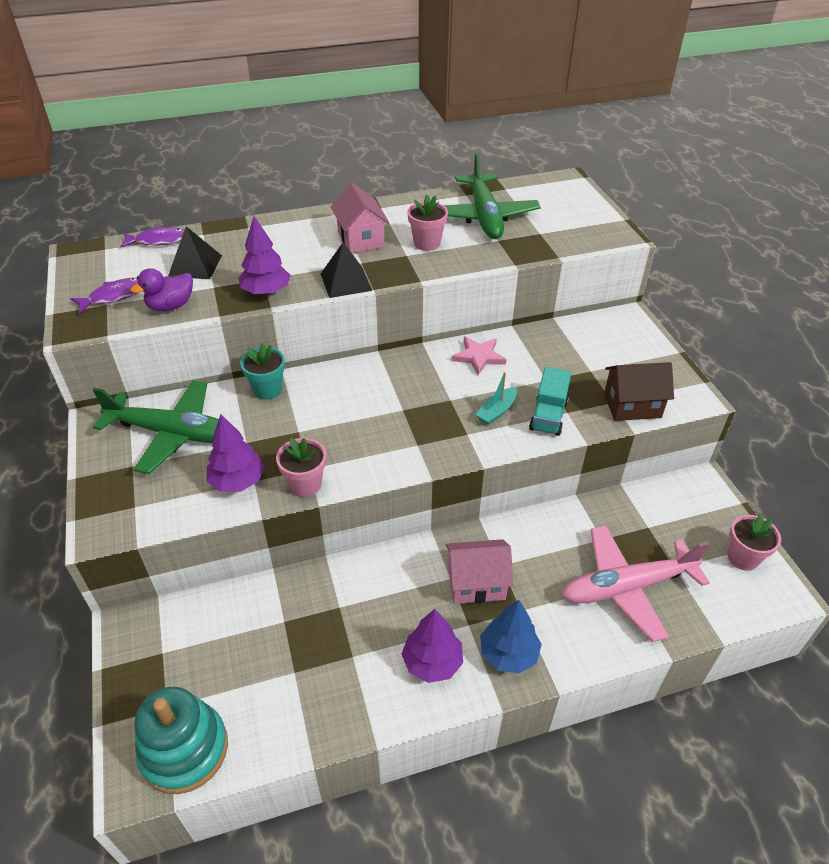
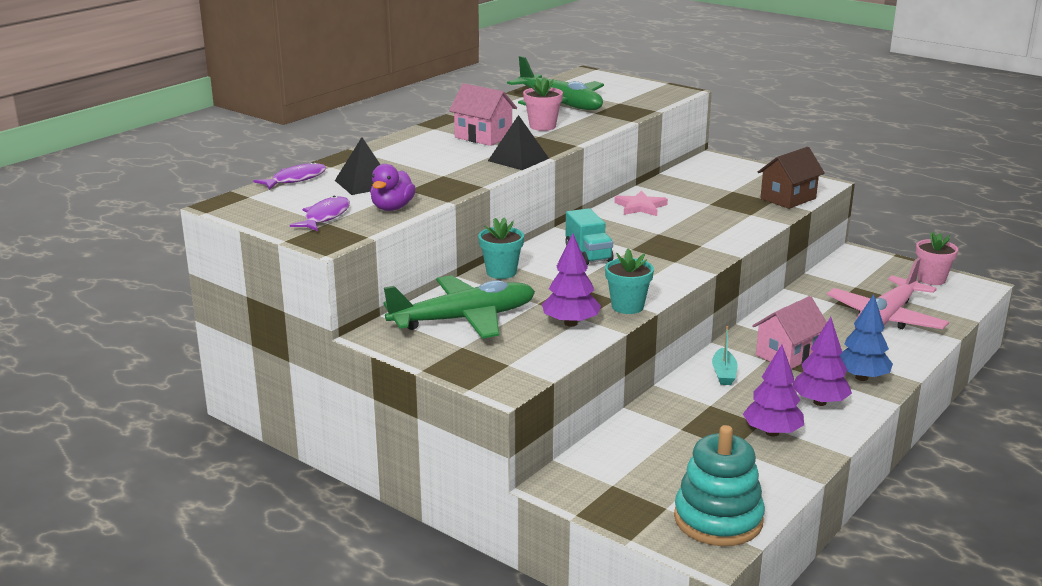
camera: 35 degrees left, 20 degrees down
purple tree [239,216,291,296] -> purple tree moved to [743,345,804,437]
pink flower pot [276,438,326,497] -> turquoise flower pot [605,248,654,314]
turquoise boat [475,372,517,425] -> turquoise boat moved to [712,326,738,385]
turquoise truck [529,367,571,436] -> turquoise truck moved to [566,208,614,265]

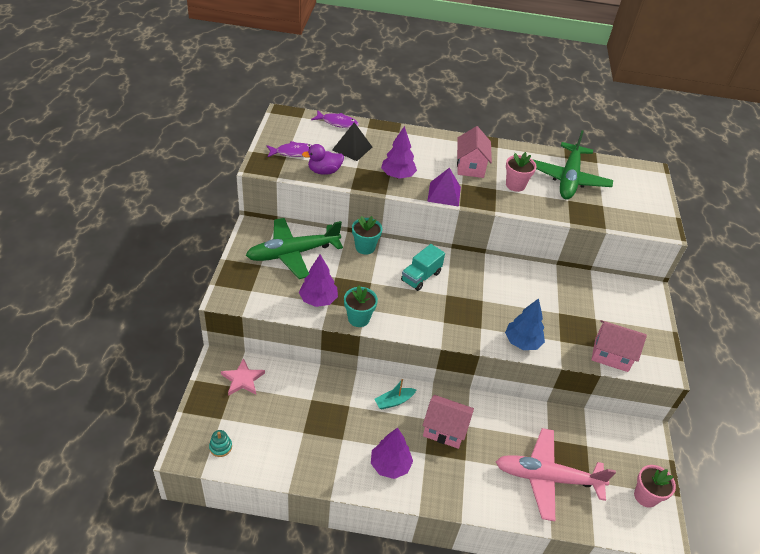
camera: 55 degrees right, 20 degrees up
green plane [384,275,535,339] -> green plane turned 120 degrees clockwise [246,218,343,279]
black pyramid [488,115,549,170] -> purple pyramid [427,168,461,207]
pink star [614,190,668,216] -> pink star moved to [221,358,265,396]
turquoise stacking toy [674,425,765,546] -> turquoise stacking toy [209,430,232,457], size x0.40
purple tree [743,345,804,437] -> purple tree moved to [381,126,417,179]
brown house [758,147,825,209] -> pink house [591,320,647,372]
blue tree [840,294,893,381] -> blue tree moved to [505,298,545,350]

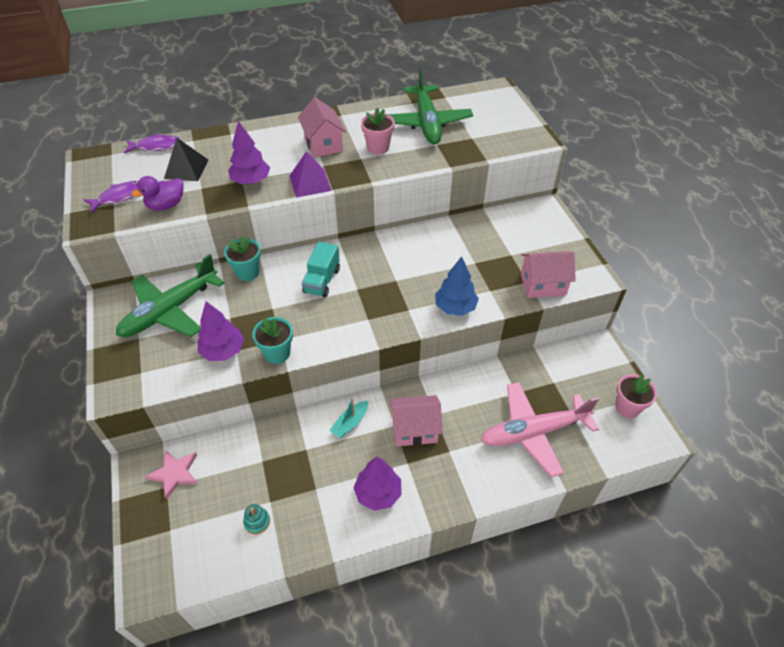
camera: 20 degrees left, 5 degrees up
turquoise stacking toy [209,430,232,457] -> turquoise stacking toy moved to [243,504,270,534]

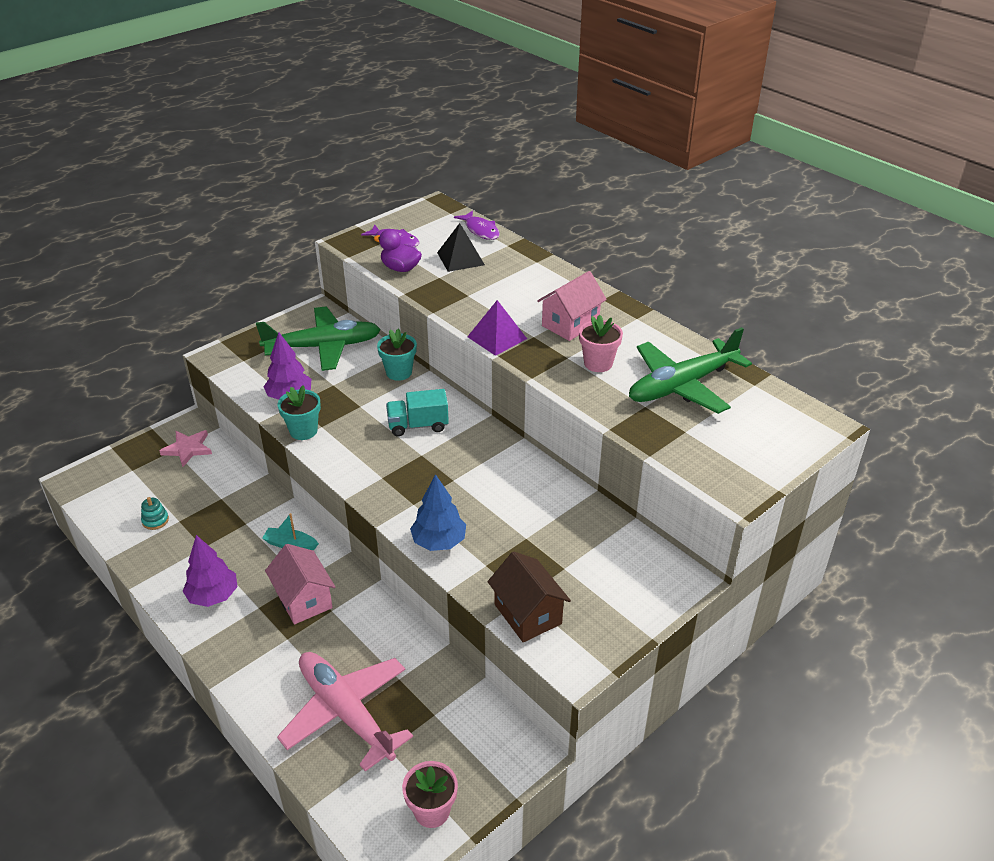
camera: 65 degrees right, 10 degrees down
green plane [116,254,225,337] -> green plane turned 150 degrees clockwise [256,307,381,371]
purple tree [228,121,270,184] -> none
pink house [521,251,576,298] -> brown house [487,552,571,642]

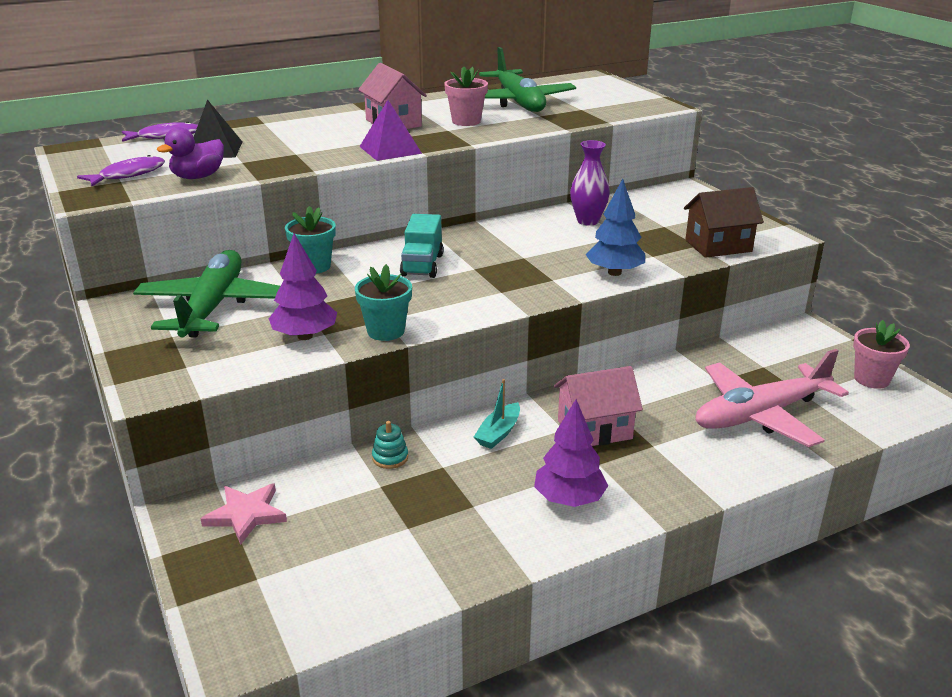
camera: 75 degrees left, 10 degrees down
turquoise stacking toy [141,497,169,530] -> turquoise stacking toy moved to [372,421,408,469]
none -> purple vase [570,140,610,226]

